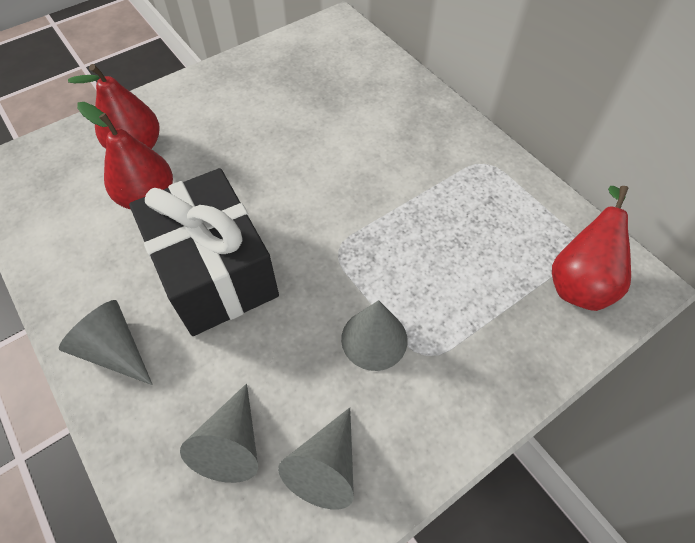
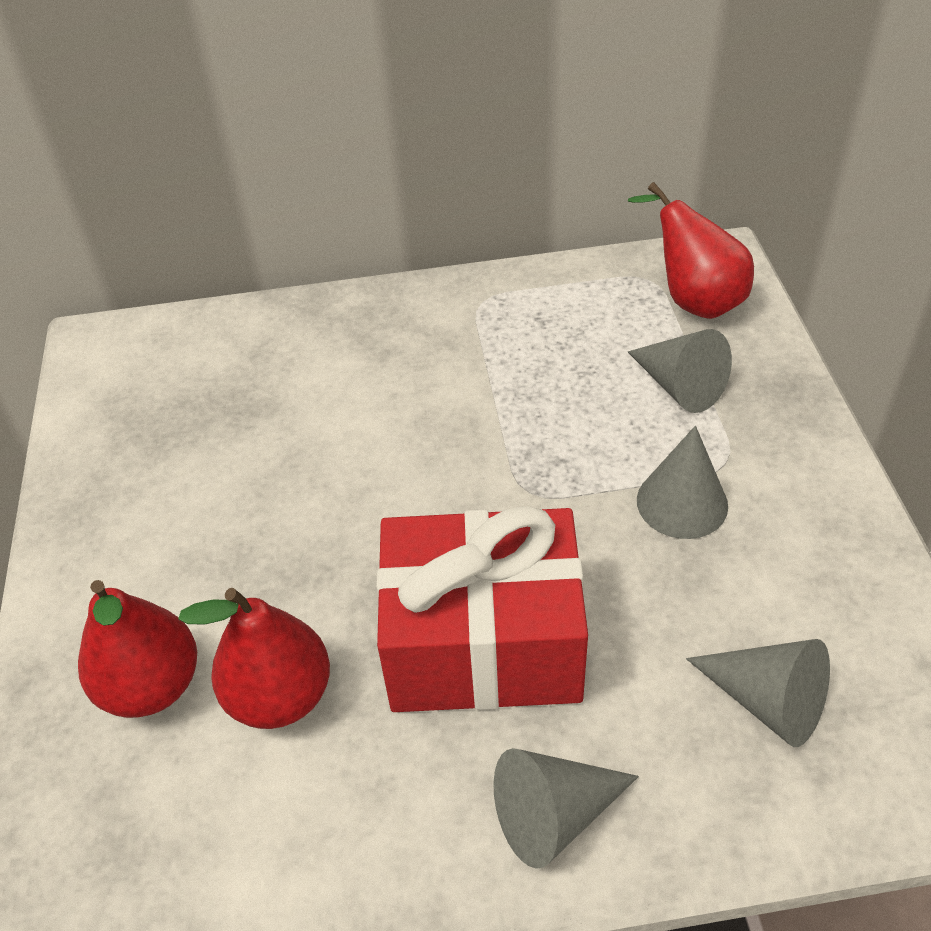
camera: 60 degrees left, 10 degrees down
black gift [129,168,279,336] -> red gift [376,506,588,712]
grey cone [278,408,354,510] -> grey cone moved to [628,329,732,413]

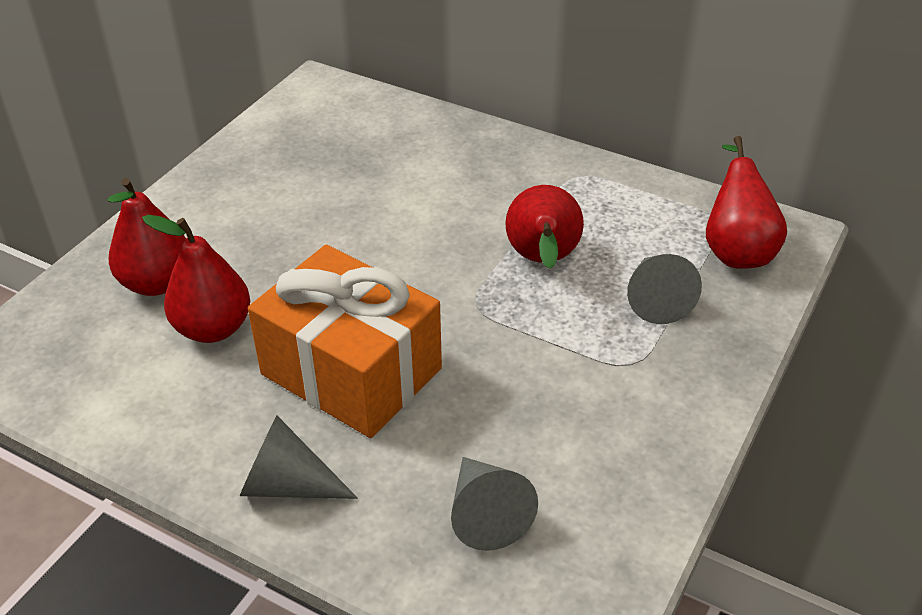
camera: 35 degrees right, 5 degrees down
red gift [376,506,588,712] -> orange gift [248,245,442,438]
grey cone [637,426,728,539] -> none
none -> red pear [505,185,584,269]

